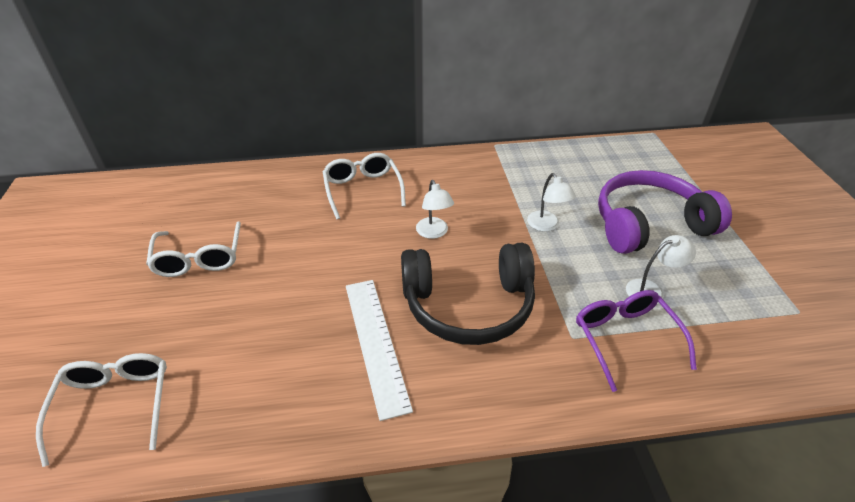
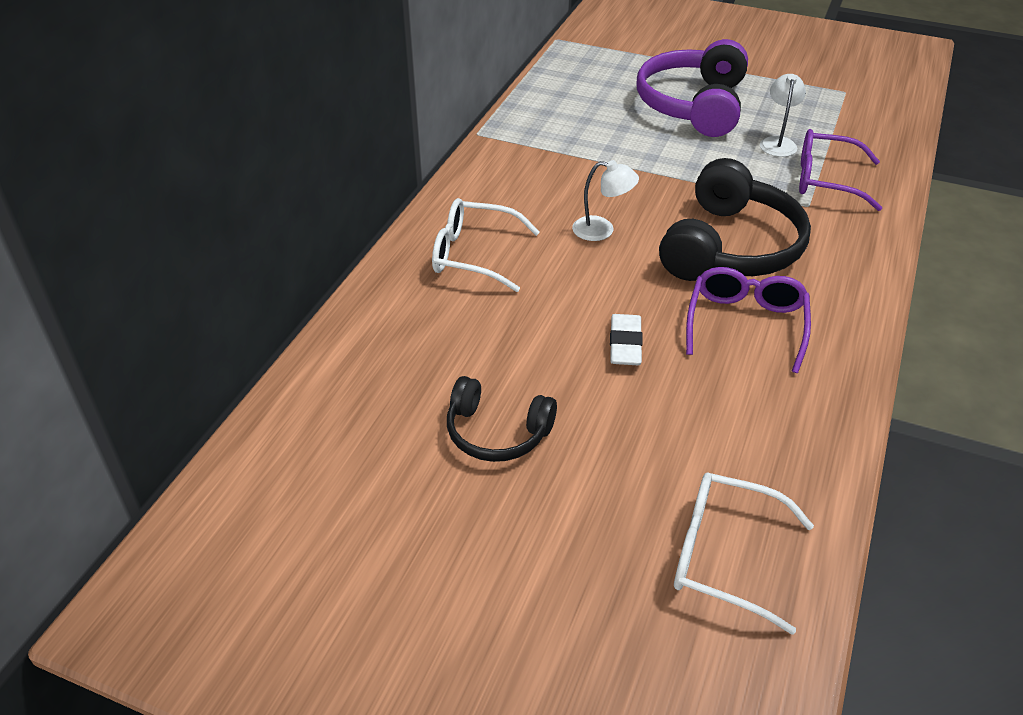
camera: 60 degrees left, 0 degrees up
white glasses [146,222,241,277] -> black headphones [447,376,557,462]
white ruler [346,280,413,421] -> purple glasses [686,267,811,373]
white lamp [527,173,576,232] -> none
none -> white eraser [610,314,643,365]

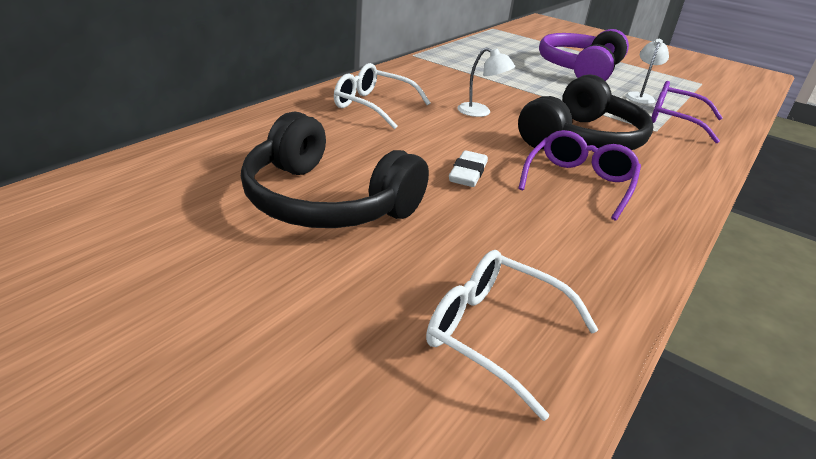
camera: 10 degrees right, 10 degrees down
black headphones [447,376,557,462] -> black headphones [241,111,429,228], size x1.76

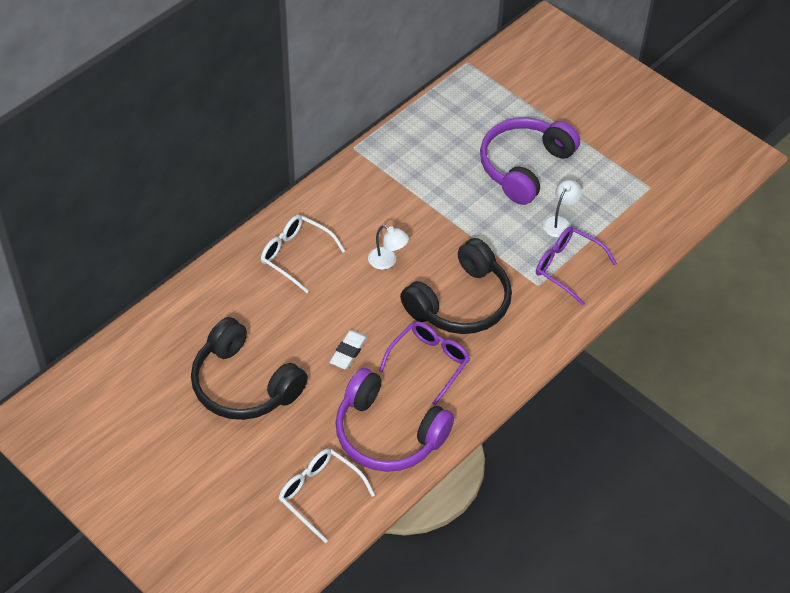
camera: 10 degrees right, 20 degrees up
none -> purple headphones [335,368,454,472]

